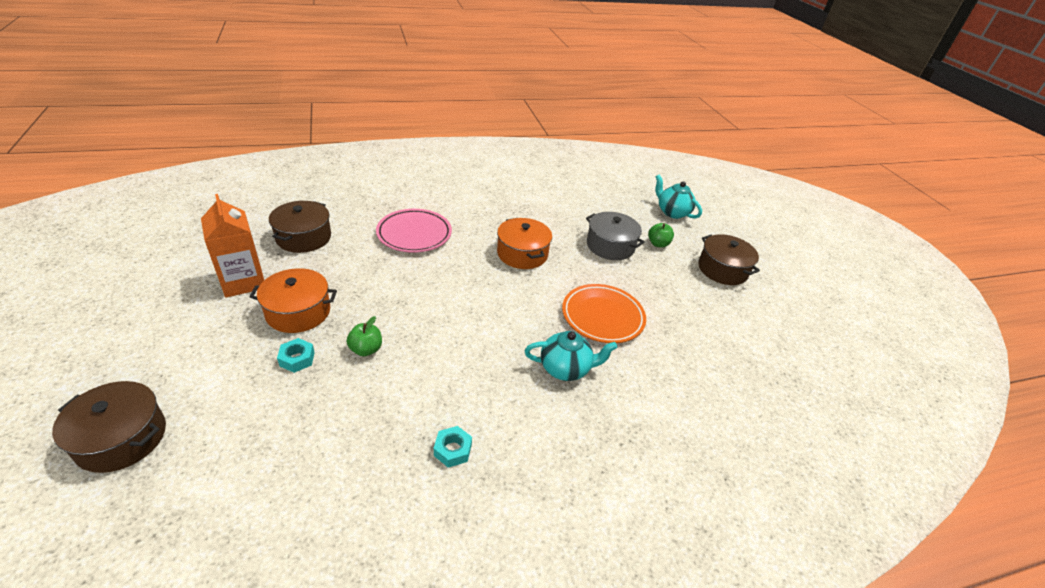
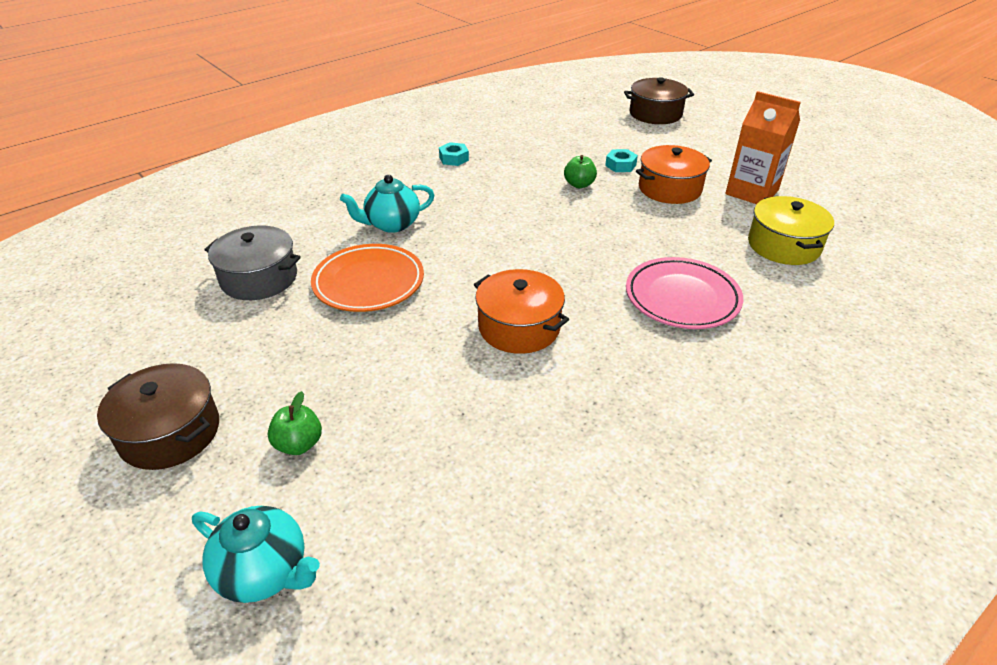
camera: 160 degrees right, 0 degrees up
brown pot [269,201,331,253] -> yellow pot [748,196,834,265]
grey pot [586,212,644,260] -> grey pot moved to [205,225,301,300]

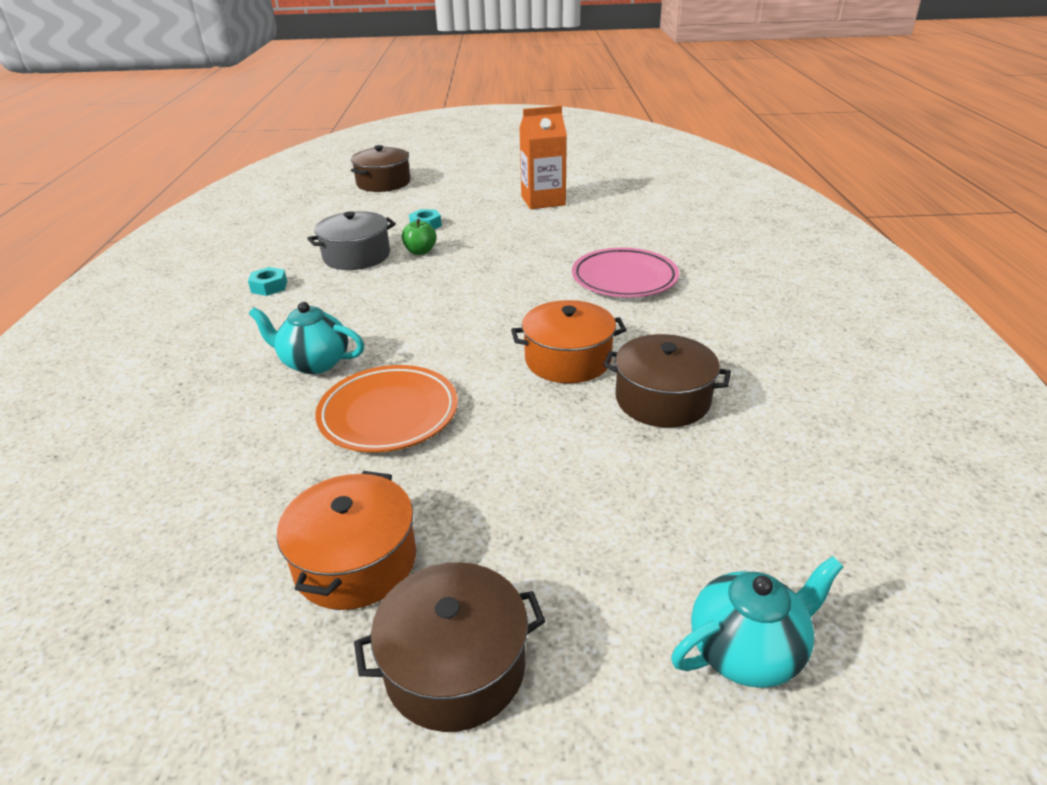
camera: 50 degrees left, 5 degrees down
grey pot [205,225,301,300] -> grey pot moved to [307,211,396,270]
green apple [268,391,322,455] -> none
turquoise teapot [340,175,434,233] -> turquoise teapot turned 90 degrees clockwise [249,302,364,374]
orange pot [636,145,712,204] -> orange pot moved to [277,471,416,610]
yellow pot [748,196,834,265] -> none
none -> brown pot [603,334,731,427]

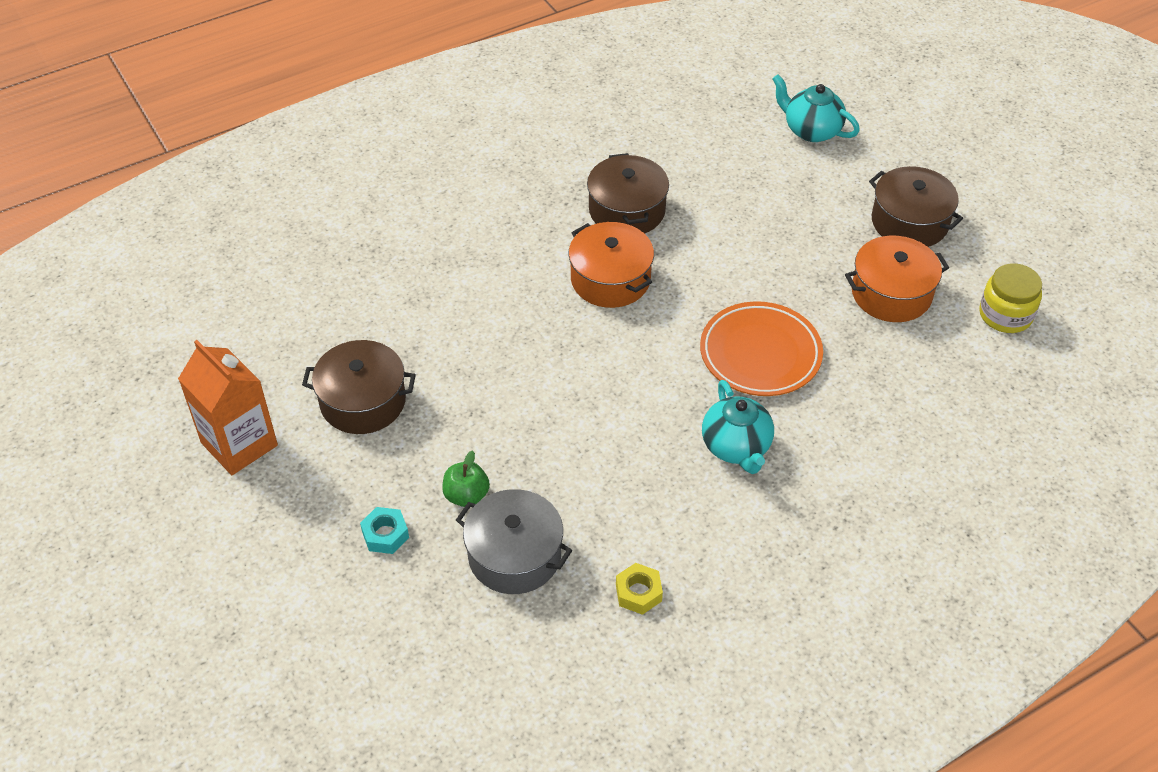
camera: 120 degrees left, 15 degrees up
turquoise nut [248,267,287,296] -> yellow nut [616,563,663,615]
brown pot [351,145,411,192] -> brown pot moved to [302,340,416,434]
pink plate [572,248,679,297] -> none
none -> yellow jar [979,263,1042,333]

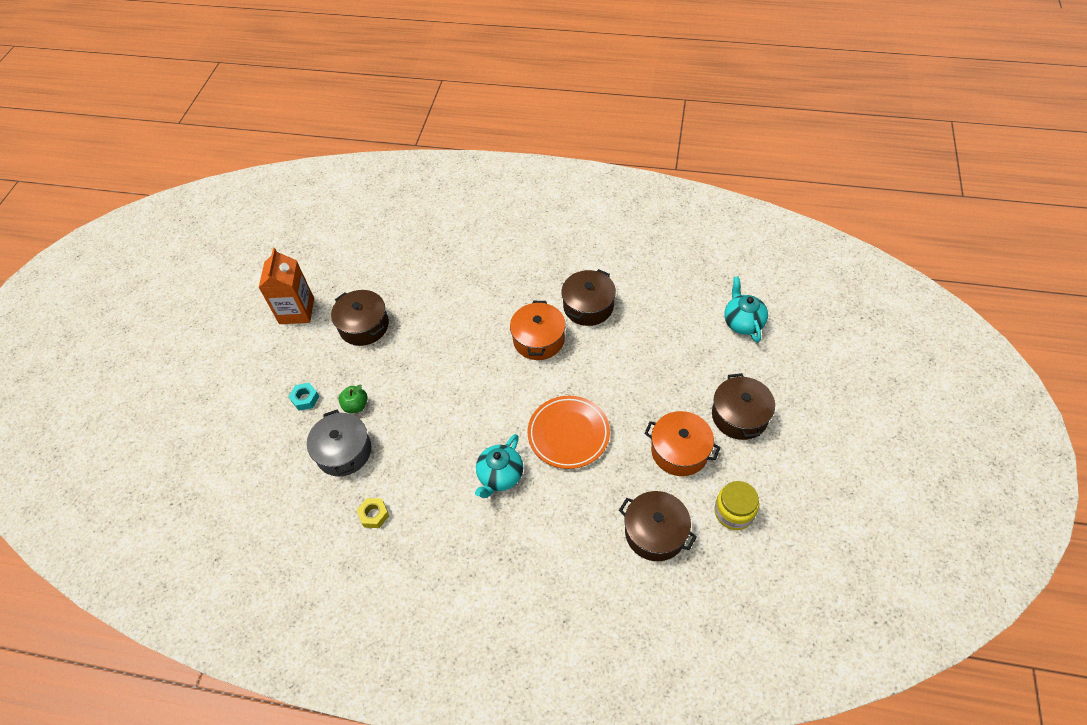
camera: 45 degrees right, 5 degrees up
none -> brown pot [619,491,697,561]

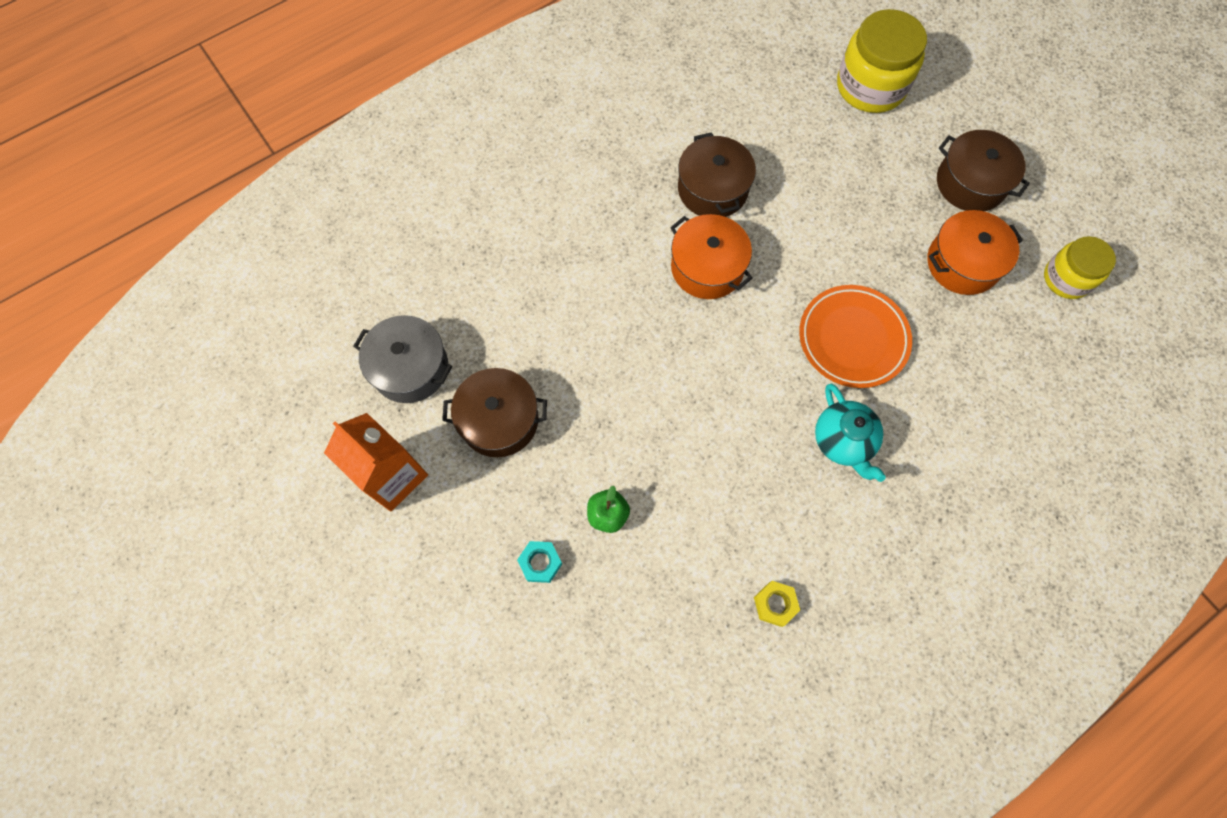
camera: 50 degrees left, 15 degrees up
grey pot [307,410,371,476] -> grey pot moved to [353,315,452,403]
brown pot [619,491,697,561] -> none
turquoise teapot [724,276,768,342] -> yellow jar [837,9,927,113]

